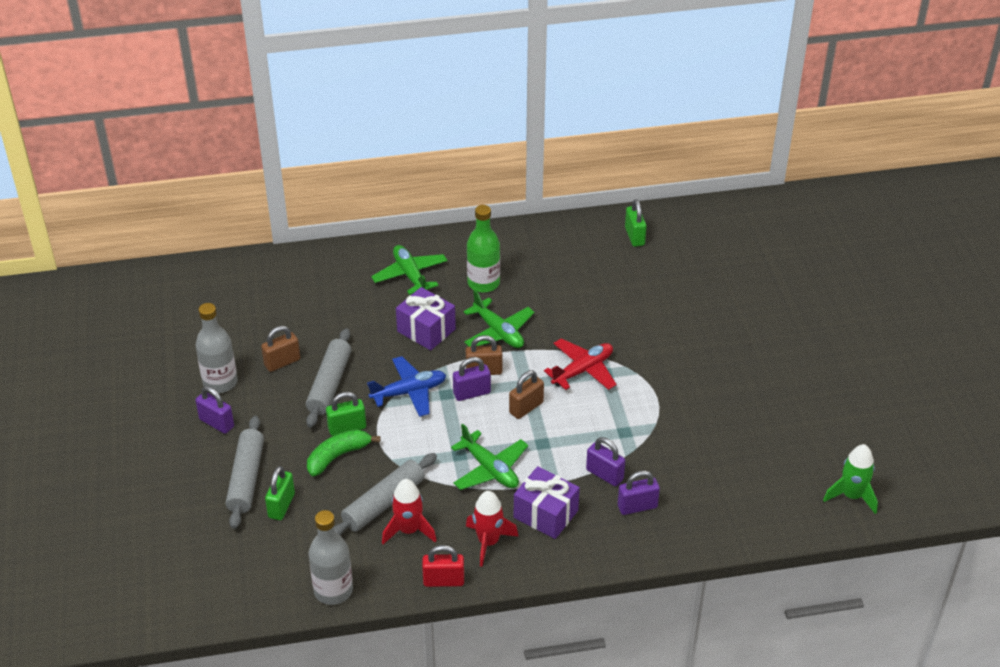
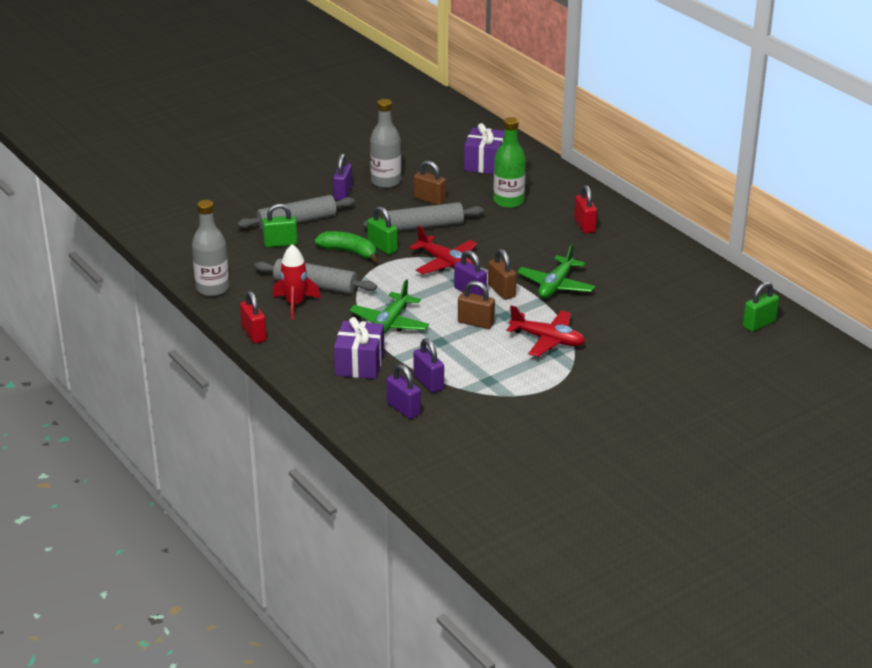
camera: 65 degrees right, 10 degrees down
blue plane [367,356,446,417] -> red plane [409,226,477,274]
green plane [371,245,448,295] -> red padlock [574,185,597,233]
purple gift [396,287,456,350] -> purple gift moved to [464,123,504,174]
red rocket [466,491,519,567] -> none
green bottle [467,205,500,293] -> green bottle moved to [493,117,526,208]
purple padlock [586,437,625,486] -> purple padlock turned 45 degrees counterclockwise [413,338,444,393]
green rocket [823,444,878,514] -> none

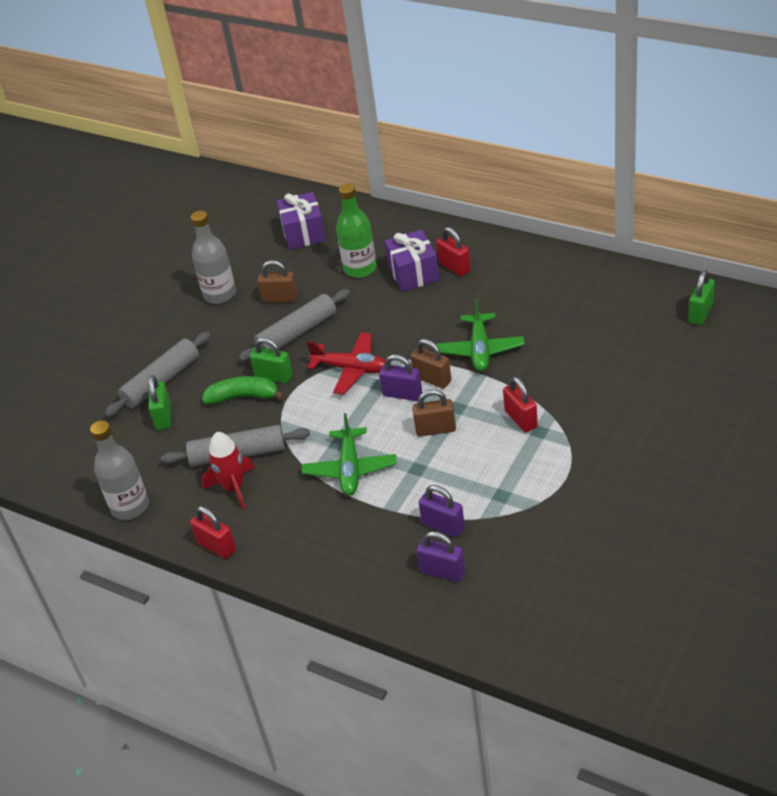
camera: 20 degrees left, 10 degrees up
green padlock [262,203,298,247] -> green padlock turned 60 degrees counterclockwise [148,375,171,430]
purple padlock [333,153,352,200] -> none
purple gift [334,317,384,379] -> purple gift moved to [385,230,439,292]
red plane [506,305,585,357] -> red padlock [503,377,538,432]

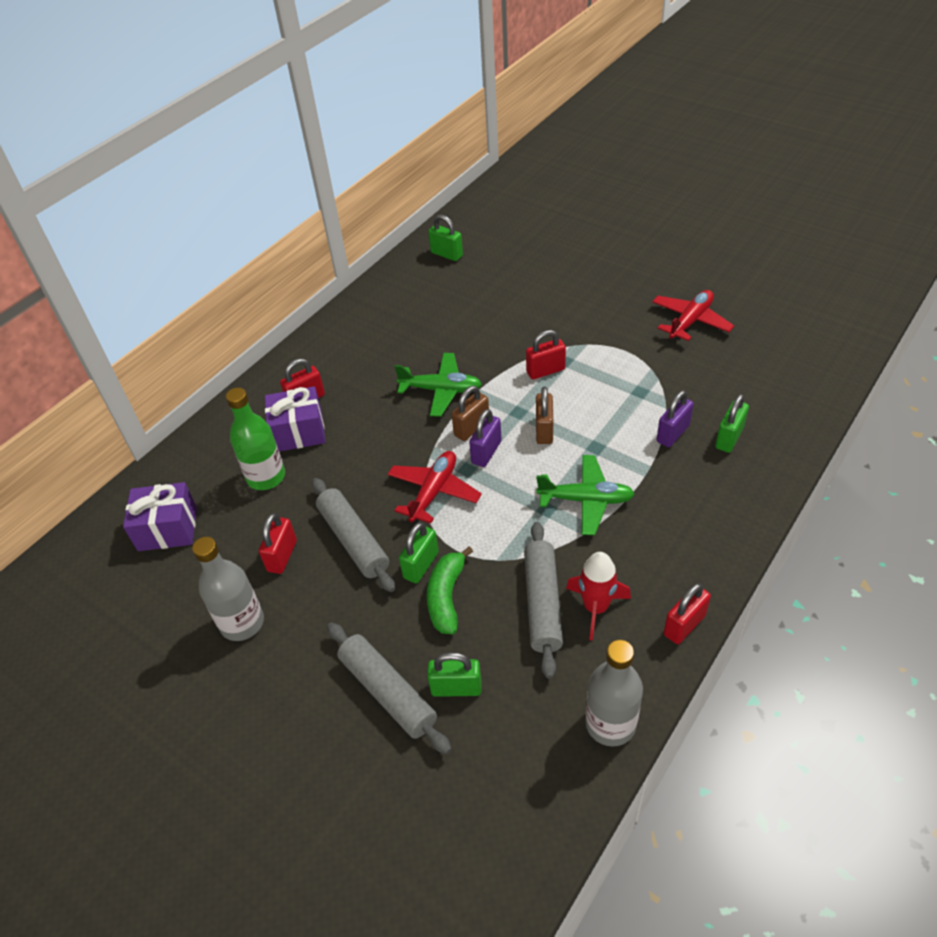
camera: 85 degrees left, 5 degrees up
brown padlock [258,260,298,303] -> red padlock [259,513,297,574]
purple padlock [417,531,465,582] -> green padlock [715,394,749,453]
none -> red plane [652,290,734,341]

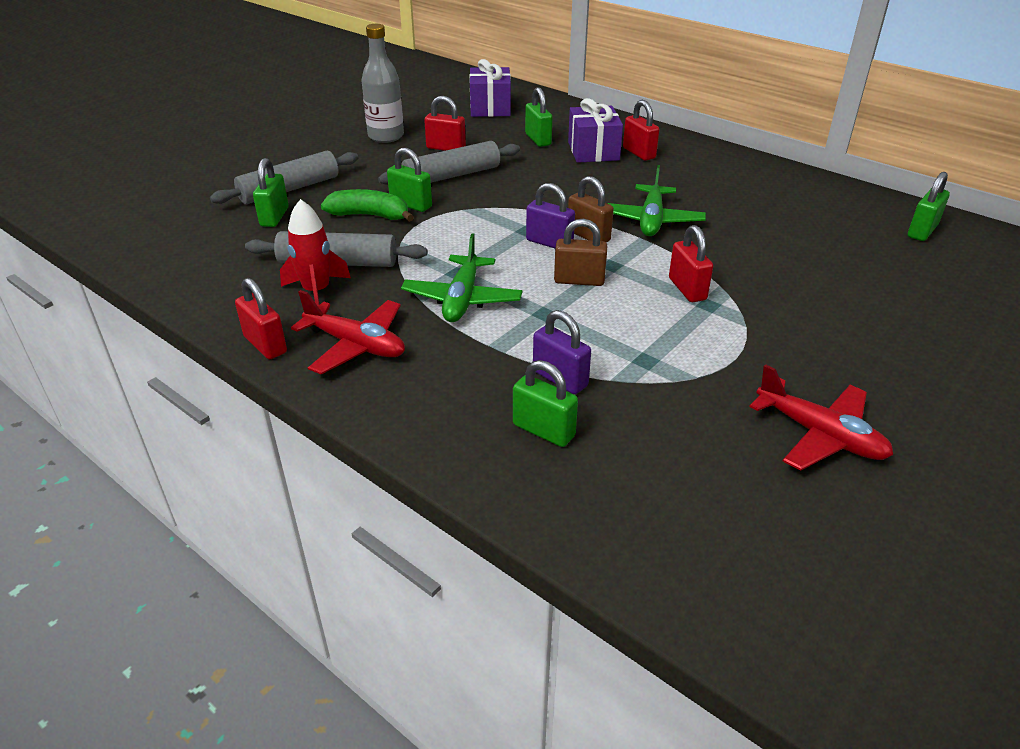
camera: 90 degrees right, 10 degrees down
green bottle [226,388,285,490] -> green padlock [525,87,552,147]
red plane [388,451,482,524] -> red plane moved to [291,290,405,375]
grey bottle [585,640,643,747] -> none

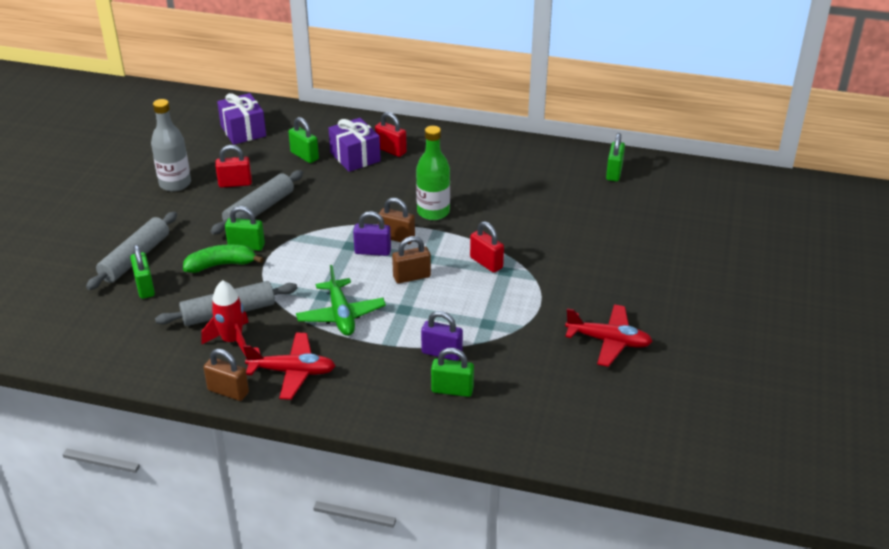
camera: 25 degrees left, 0 degrees up
red padlock [235,278,287,359] -> brown padlock [203,349,249,401]
green plane [608,165,706,236] -> green bottle [416,126,450,220]

